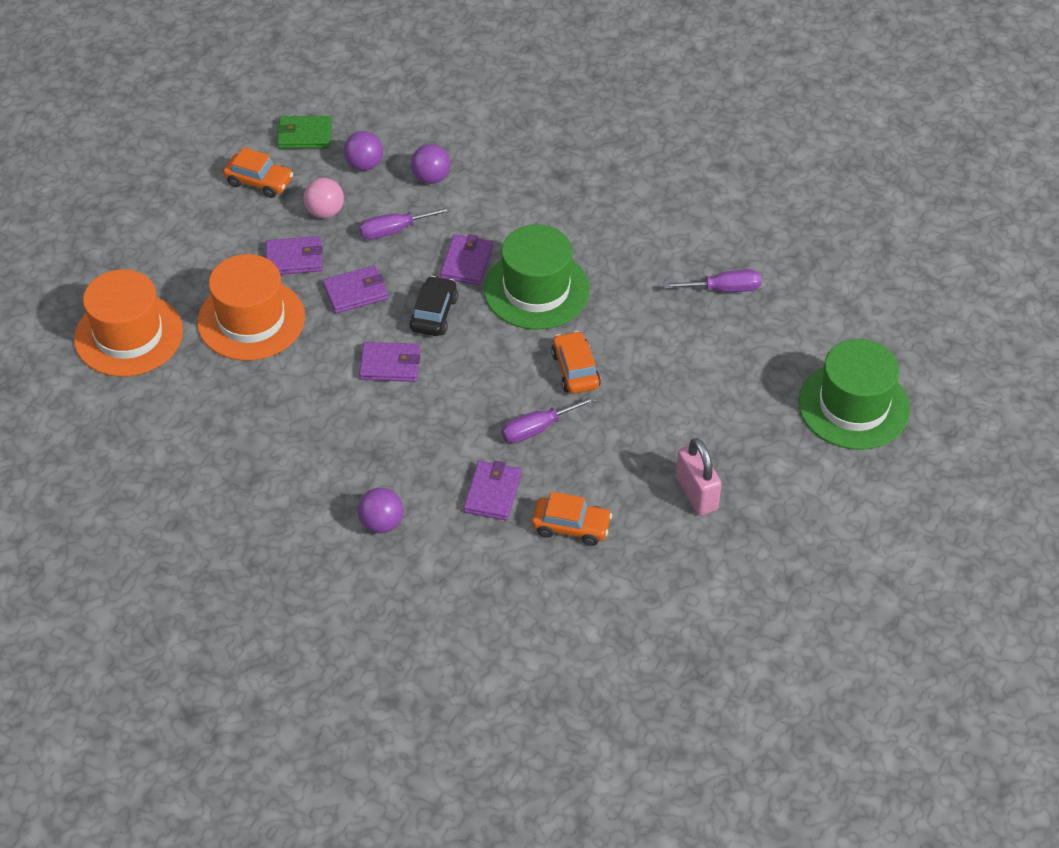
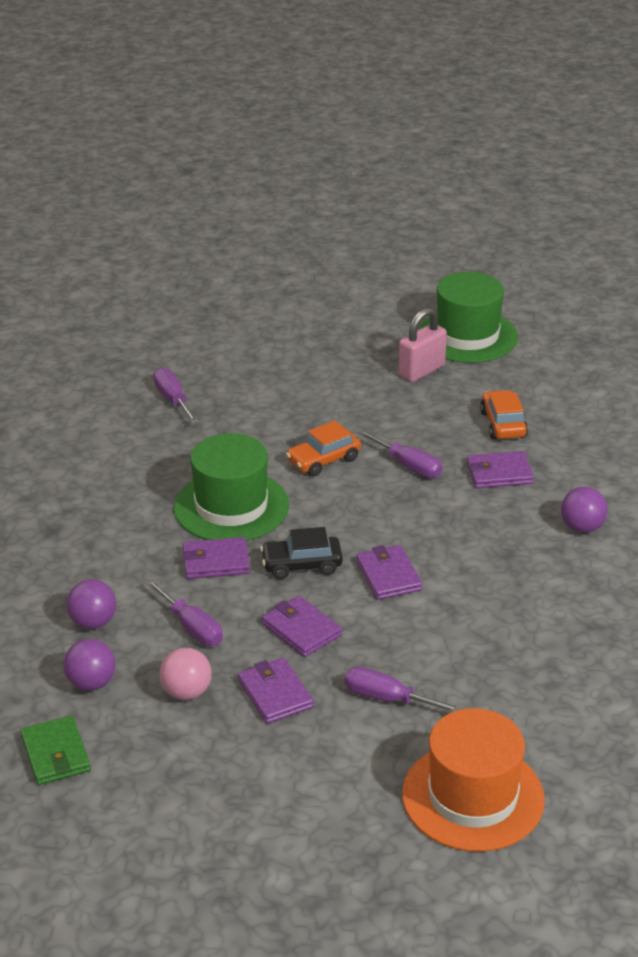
camera: 110 degrees left, 15 degrees down
orange hat [197,254,305,361] -> purple screwdriver [344,667,463,712]
orange car [223,147,293,198] -> none
green hat [798,339,910,450] -> green hat moved to [418,272,518,363]

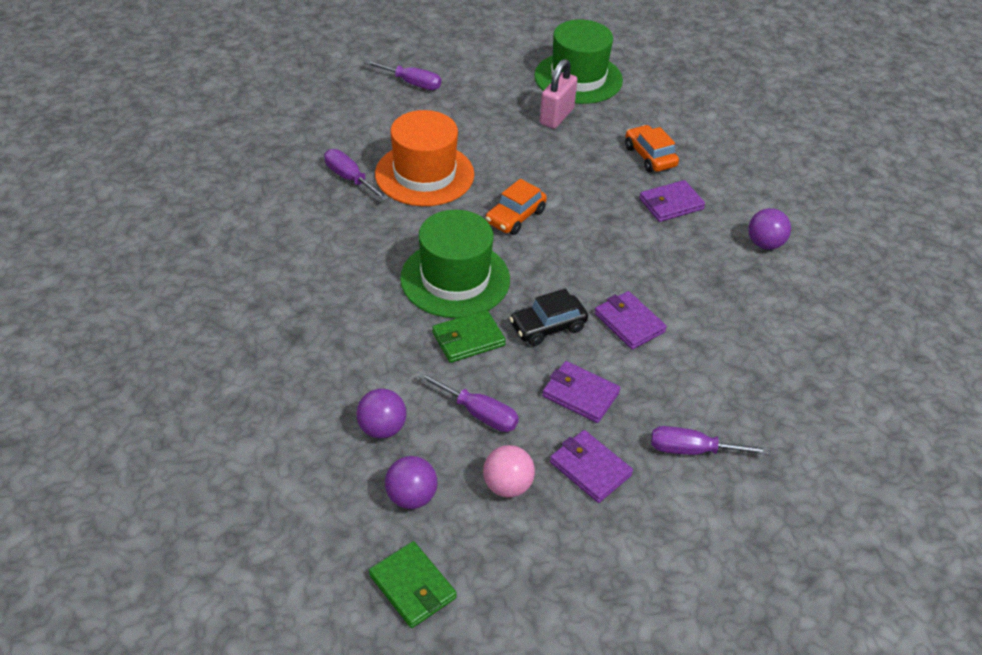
camera: 20 degrees left, 10 degrees up
purple wallet [182,537,250,579] -> green wallet [432,310,506,363]
purple screwdriver [358,430,442,478] -> purple screwdriver moved to [365,60,441,90]
orange hat [402,708,545,852] -> orange hat moved to [375,110,474,206]

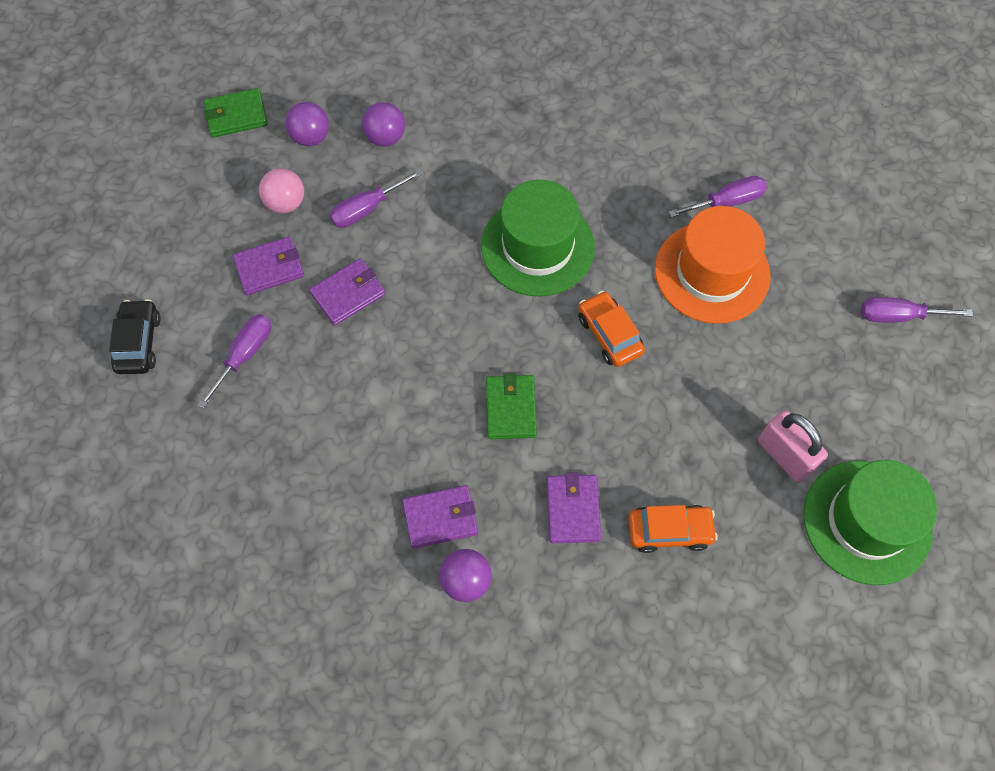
camera: 115 degrees right, 20 degrees up
purple screwdriver [365,60,441,90] -> purple screwdriver turned 45 degrees clockwise [861,297,973,323]
green wallet [432,310,506,363] -> green wallet moved to [486,373,537,439]
black car [509,289,588,346] -> black car moved to [109,299,161,374]
purple wallet [594,291,667,350] -> purple wallet moved to [402,485,478,549]

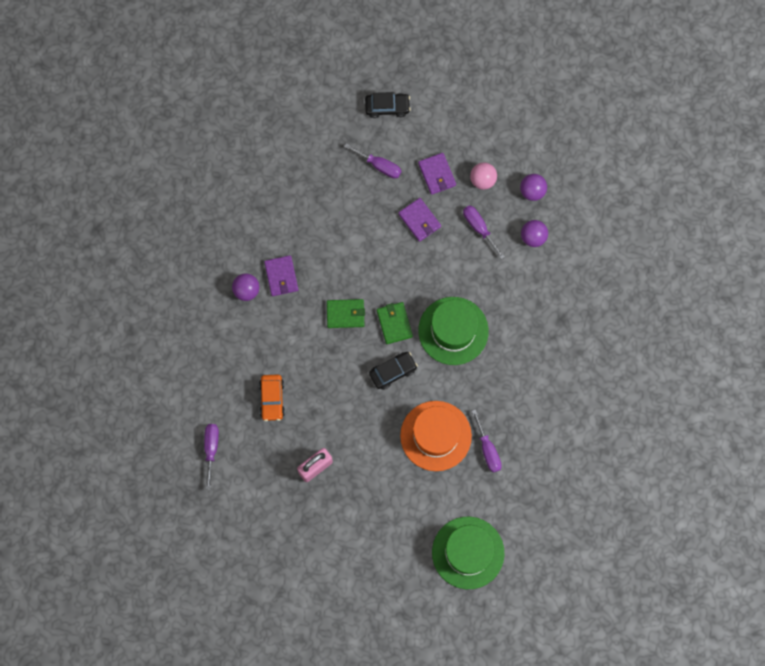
camera: 90 degrees right, 10 degrees up
green wallet [204,88,268,138] -> green wallet moved to [377,302,413,344]
purple wallet [546,473,601,543] -> none
orange car [579,291,645,367] -> black car [369,352,418,390]
green hat [803,460,937,585] -> green hat moved to [432,517,504,589]
purple screwdriver [861,297,973,323] -> purple screwdriver moved to [204,424,219,490]

